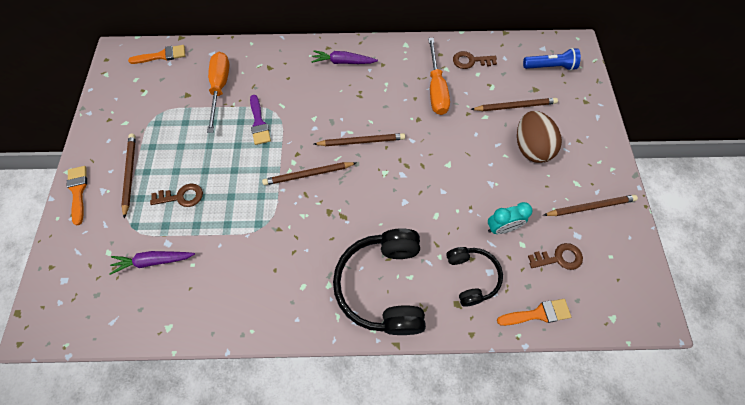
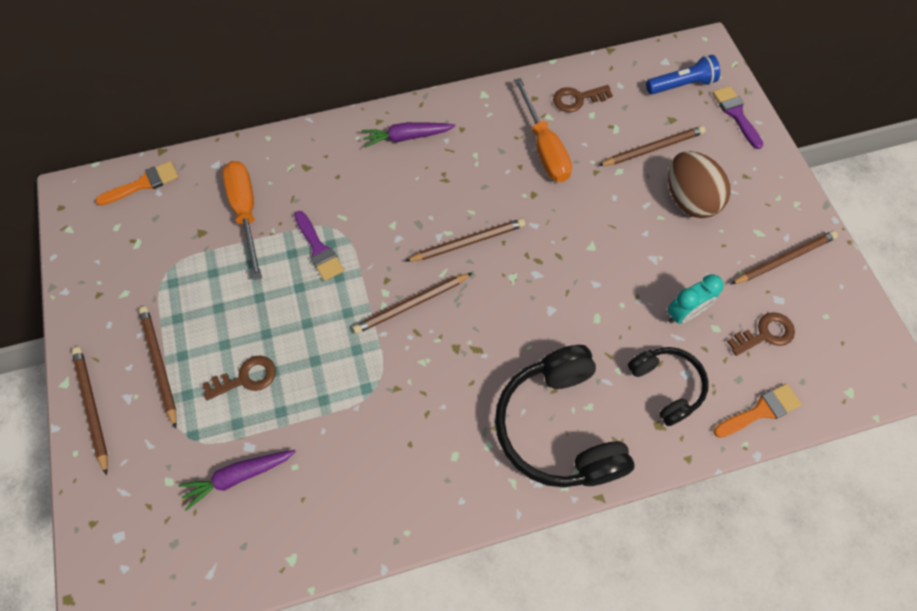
camera: 15 degrees left, 0 degrees up
orange brush [67,166,87,225] -> brown pencil [72,347,108,475]
none -> purple brush [712,86,763,149]

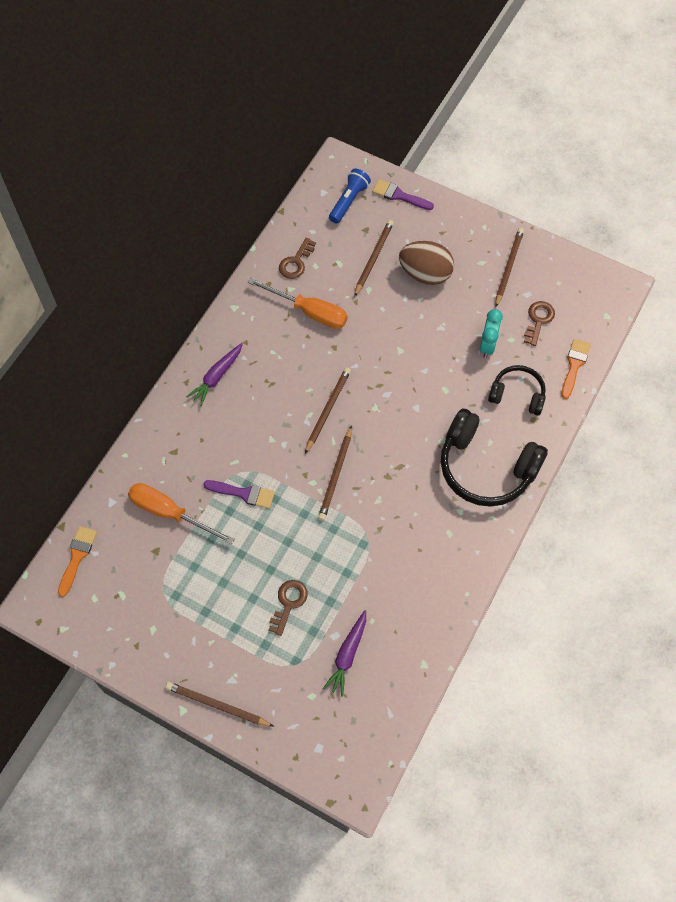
camera: 45 degrees left, 0 degrees up
brown pencil [139,307,177,429] -> none

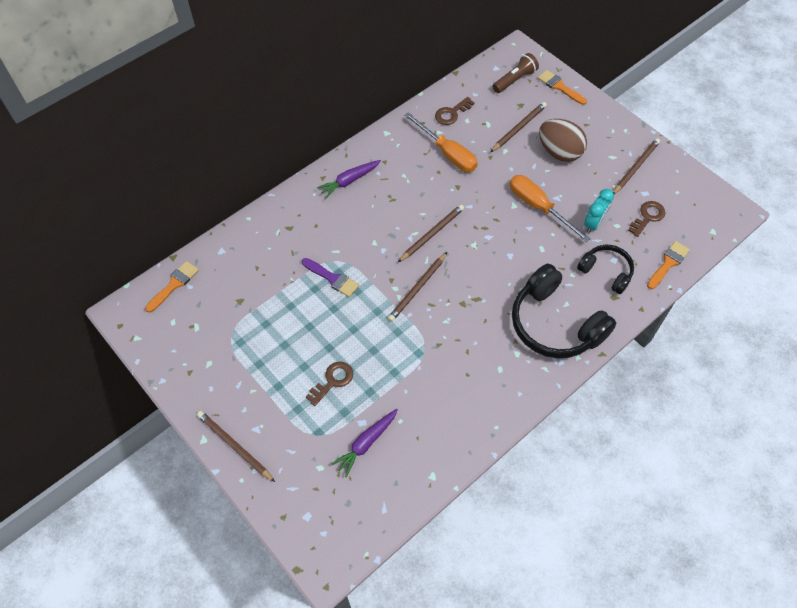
camera: 20 degrees right, 5 degrees down
orange screwdriver [128,483,235,545] -> orange screwdriver moved to [510,175,591,242]
blue flashlight [329,169,371,223] -> brown flashlight [493,53,539,93]
purple brush [372,179,434,210] -> orange brush [538,70,587,105]

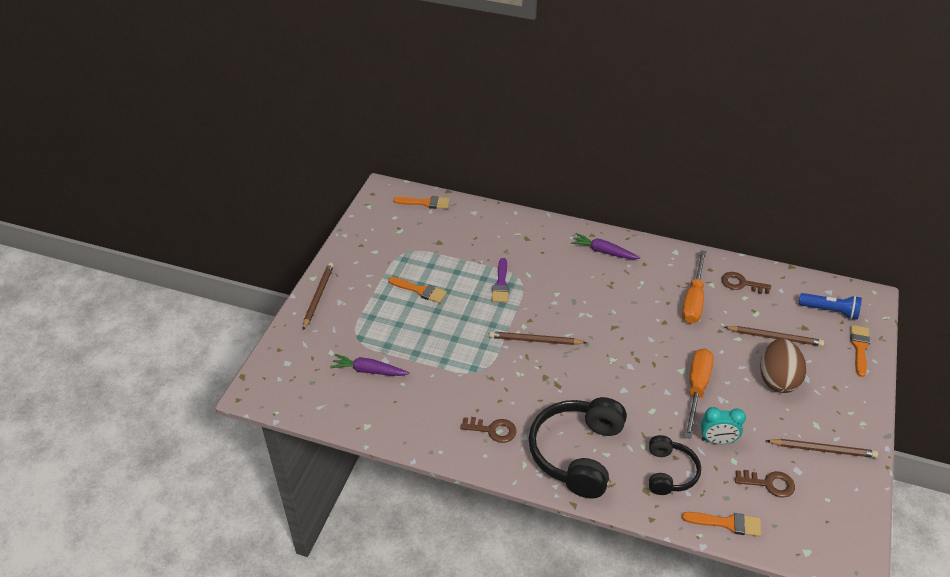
camera: 60 degrees right, 15 degrees down
brown key [306,361,353,406] -> brown key moved to [460,417,516,443]
brown pencil [398,204,464,262] -> none
brown flashlight [493,53,539,93] -> blue flashlight [799,293,862,320]
none -> orange brush [388,277,447,303]

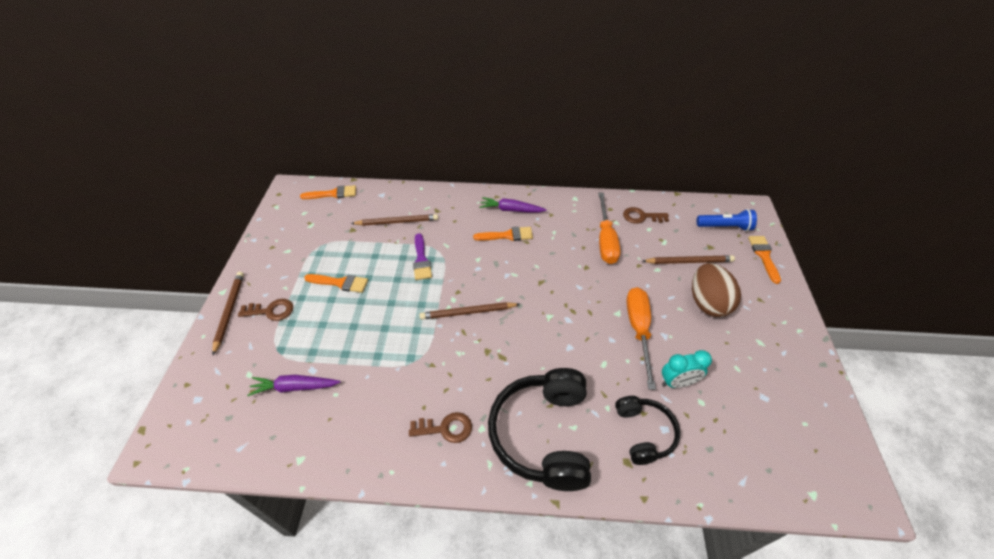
camera: 15 degrees left, 5 degrees up
orange brush [682,512,761,537] -> orange brush moved to [473,227,533,241]
brown key [735,470,795,498] -> brown key moved to [238,299,293,321]
brown pencil [766,439,878,458] -> brown pencil moved to [351,214,438,226]

